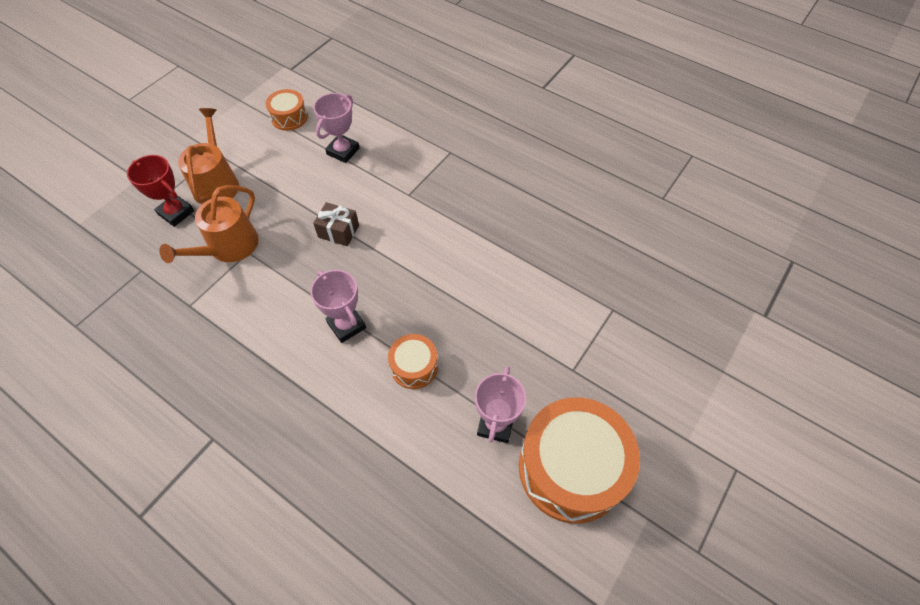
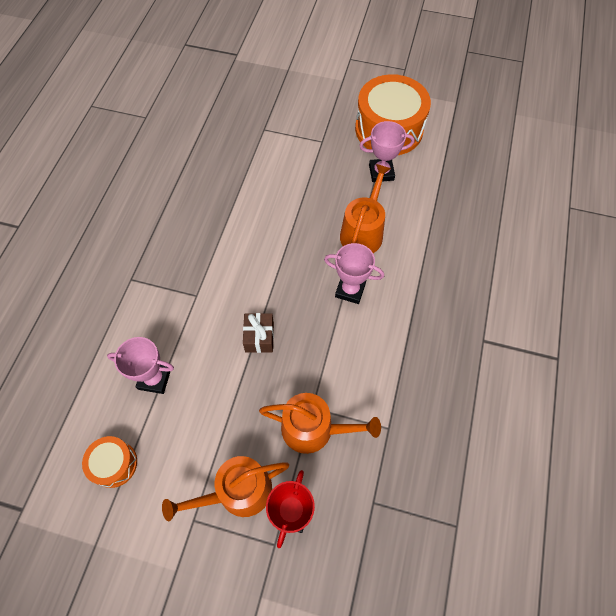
camera: 110 degrees left, 5 degrees up
pink trophy [310,270,366,343] -> pink trophy turned 75 degrees clockwise [324,243,384,304]
orange drum [388,334,438,389] -> orange watering can [340,164,391,253]

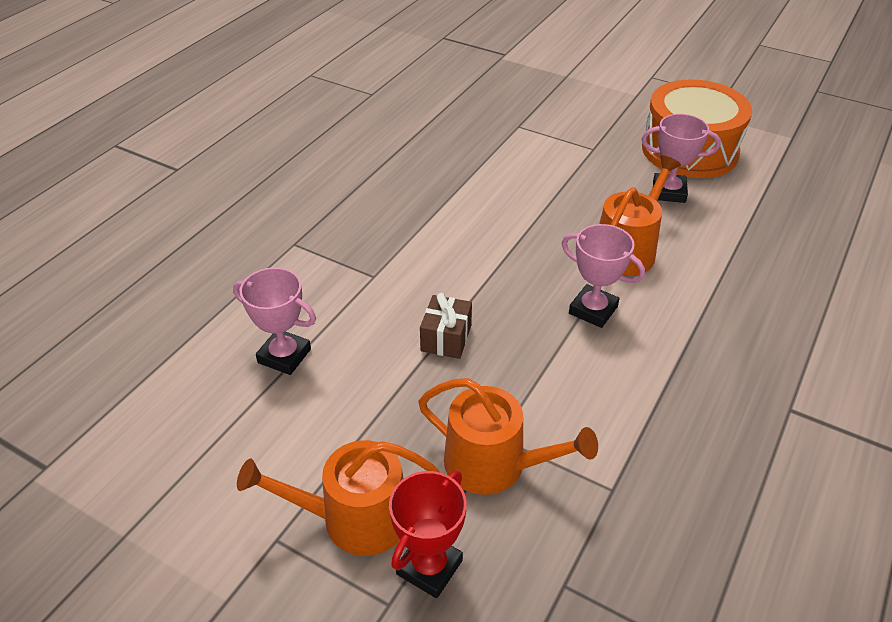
camera: 15 degrees right, 20 degrees down
orange drum [82,436,137,488] -> none

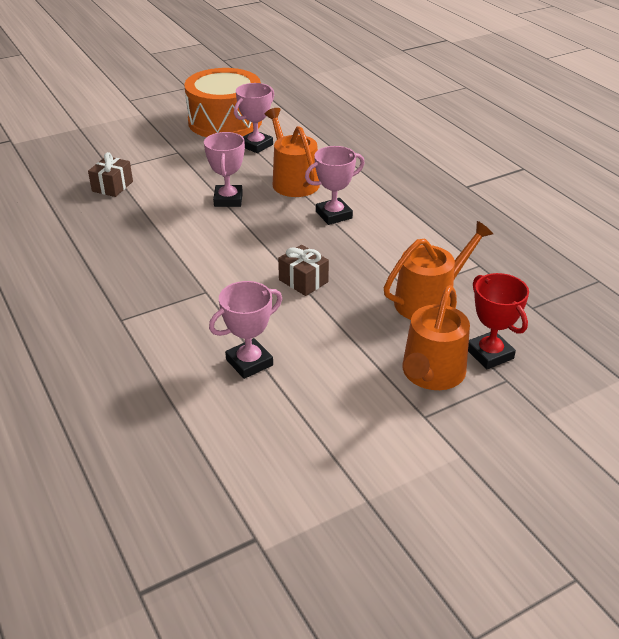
camera: 60 degrees left, 5 degrees down
none -> brown gift [88,152,133,197]
none -> pink trophy [204,132,245,207]

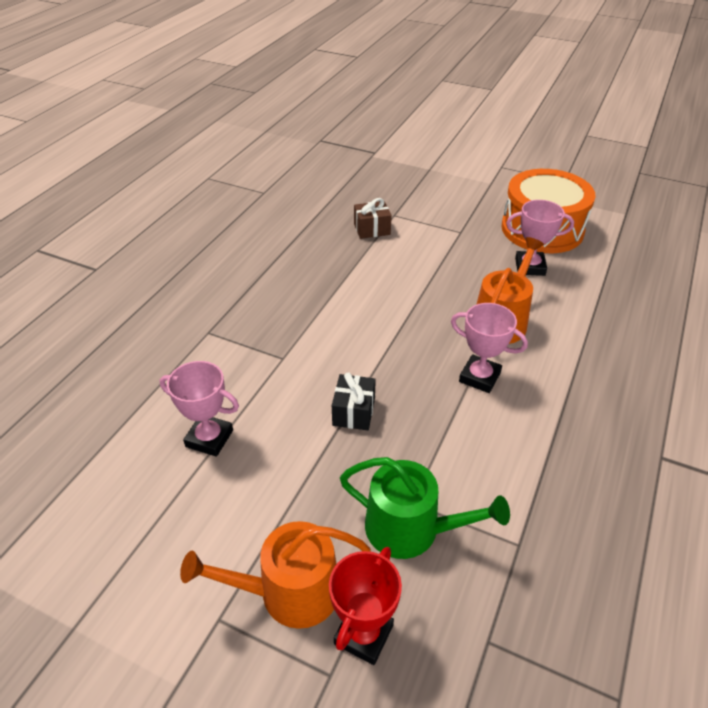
camera: 55 degrees right, 5 degrees up
pink trophy [204,132,245,207] -> none
brown gift [278,245,329,296] -> black gift [332,372,376,430]
orange watering can [384,221,493,320] -> green watering can [340,457,510,559]

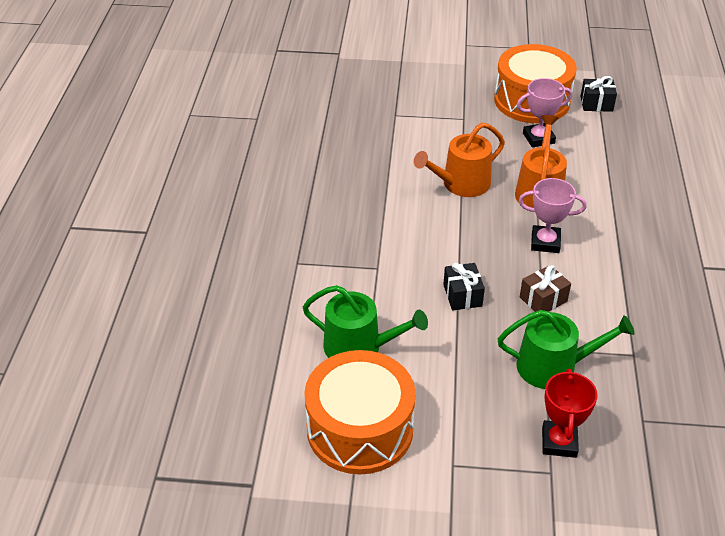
camera: 20 degrees left, 0 degrees up
pink trophy [160,361,239,457] -> green watering can [303,285,428,358]
orange watering can [180,521,371,629] -> orange watering can moved to [414,122,505,197]
brown gift [354,198,392,239] -> brown gift moved to [520,265,571,312]
none -> orange drum [304,350,416,474]
none -> black gift [581,76,617,112]

